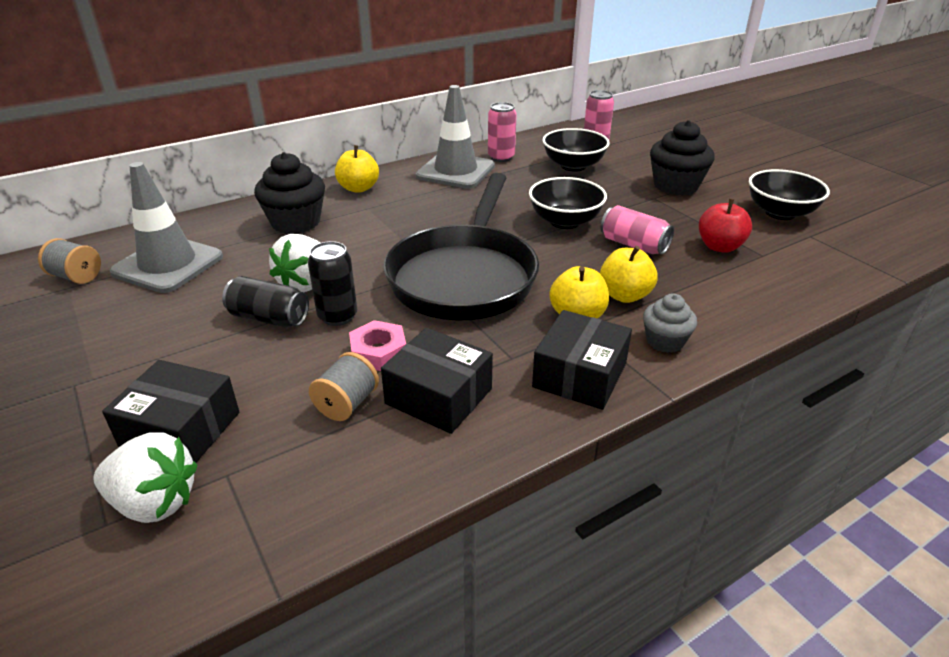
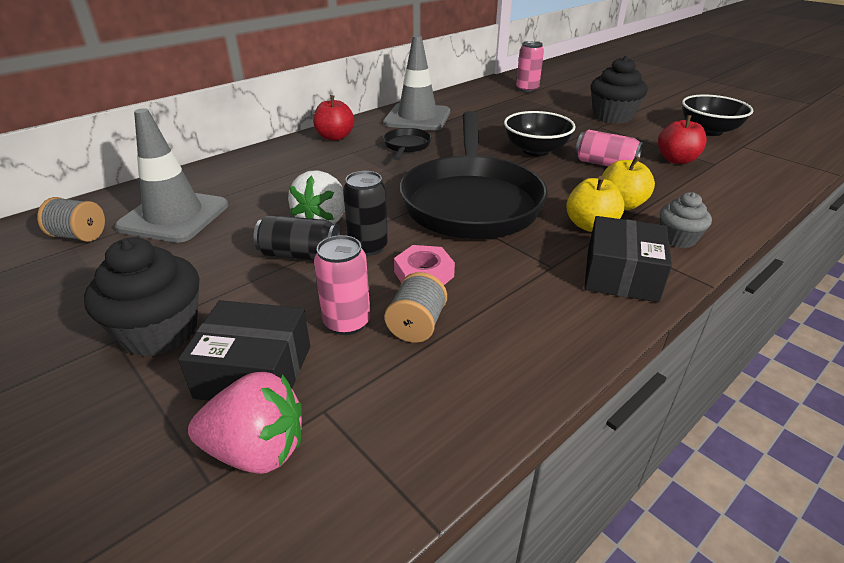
camera: 10 degrees left, 0 degrees up
white strawberry [93,432,197,523] -> pink strawberry [188,372,302,474]
black cupcake [254,152,325,234] -> black cupcake moved to [84,237,199,357]
yellow apple [335,145,379,193] -> red apple [313,95,355,141]
black box [381,328,493,434] -> none
pink can [488,102,517,162] -> pink can moved to [314,235,371,335]
black bowl [542,128,610,172] -> none
none -> black pan [383,128,432,160]

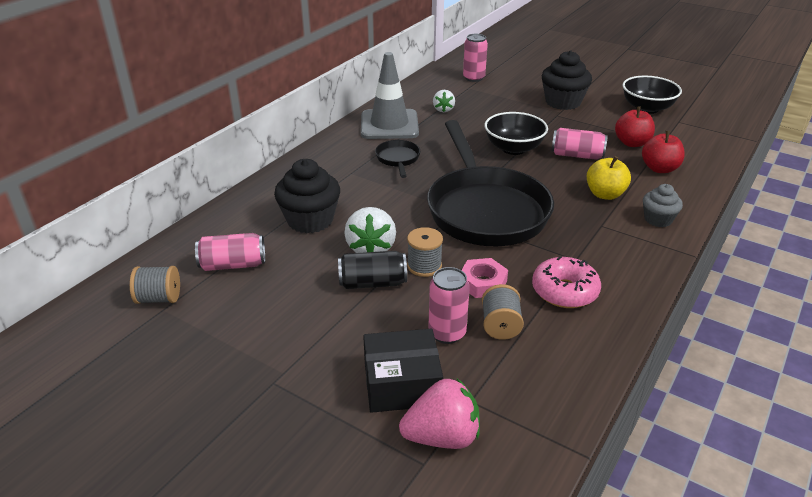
camera: 15 degrees left, 0 degrees up
black cupcake [84,237,199,357] -> black cupcake moved to [274,159,340,233]
grey traffic cone [115,108,228,243] -> pink can [195,233,265,271]
red apple [313,95,355,141] -> red apple moved to [642,131,685,173]
black can [343,171,388,256] -> grey spool [407,227,443,277]
yellow apple [566,176,625,232] -> none
black box [584,216,672,303] -> none
none -> white strawberry [433,90,455,112]
none -> pink donut [532,256,601,308]

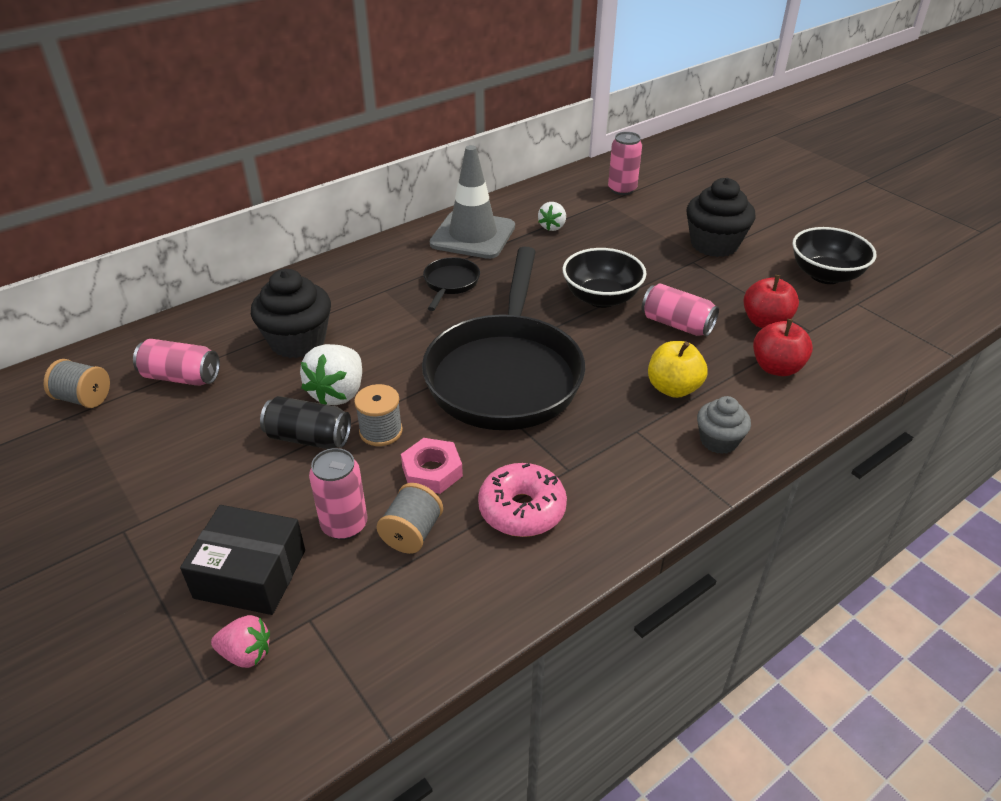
camera: 20 degrees right, 5 degrees up
pink strawberry [399,379,480,449] -> pink strawberry [211,615,270,668], size x0.60

